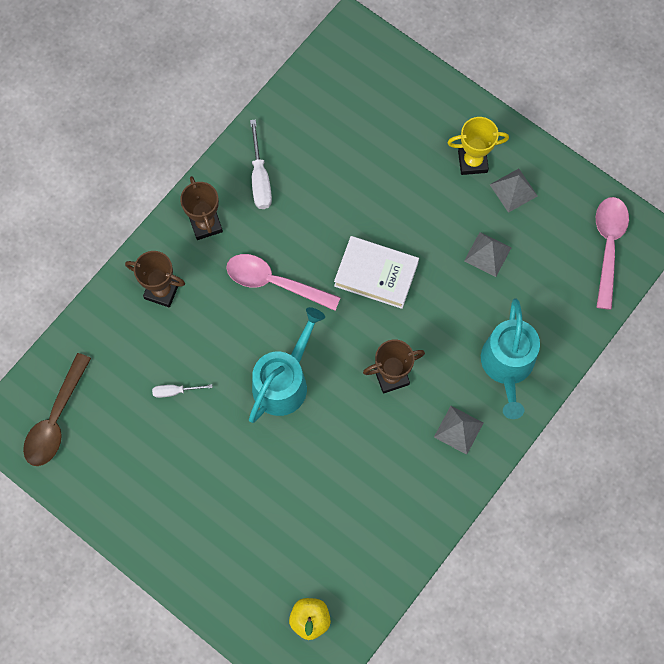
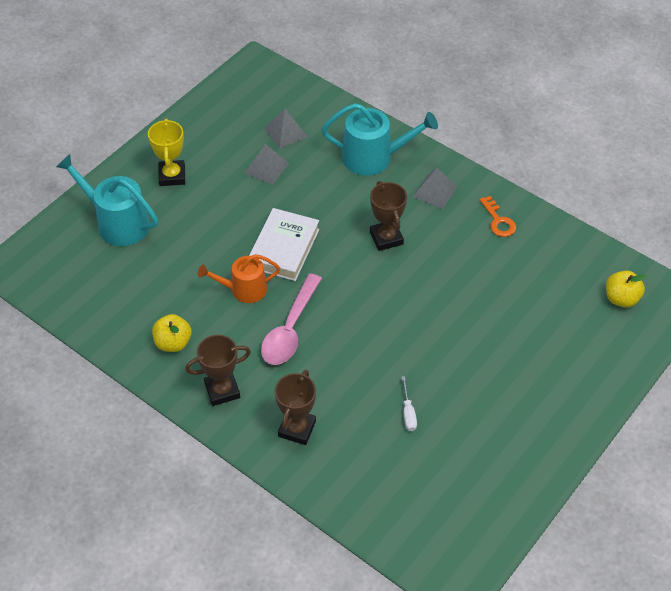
camera: 90 degrees left, 20 degrees down
brown spoon [23,353,91,466] -> none
turquoise watering can [249,307,325,423] -> turquoise watering can moved to [56,154,158,246]
white screwdriver [250,119,272,209] -> yellow apple [152,314,192,352]
grey pyramid [490,169,538,213] -> grey pyramid moved to [264,108,308,149]
pink spoon [596,197,629,310] -> none
none -> orange watering can [198,254,280,303]
none -> orange key [480,196,516,237]

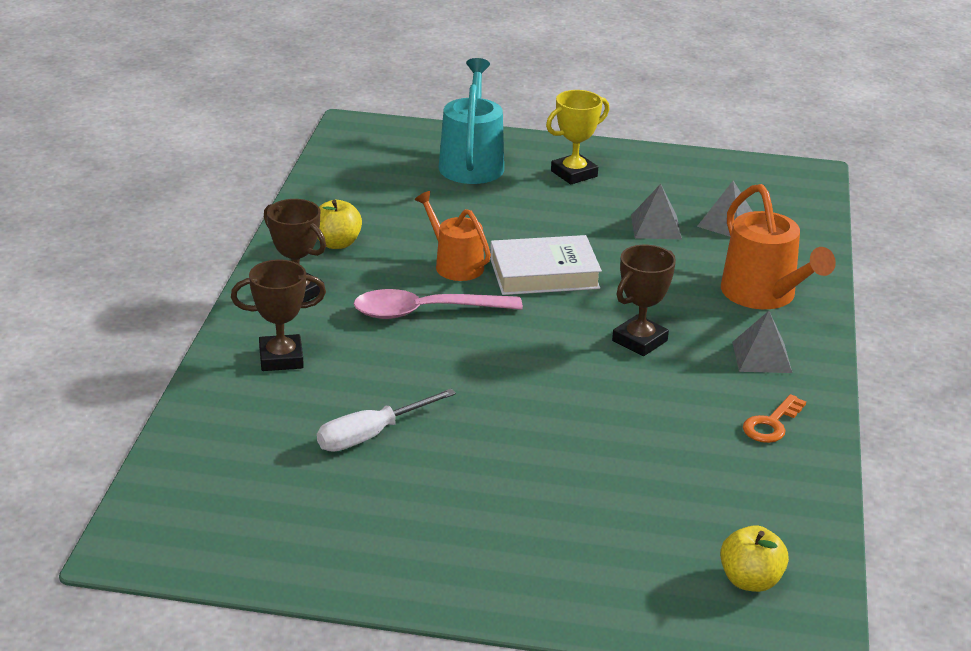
camera: 60 degrees right, 20 degrees down
turquoise watering can [322,103,438,176] -> orange watering can [721,184,836,309]
white screwdriver [401,376,417,431] -> white screwdriver [317,389,456,452], size x1.68

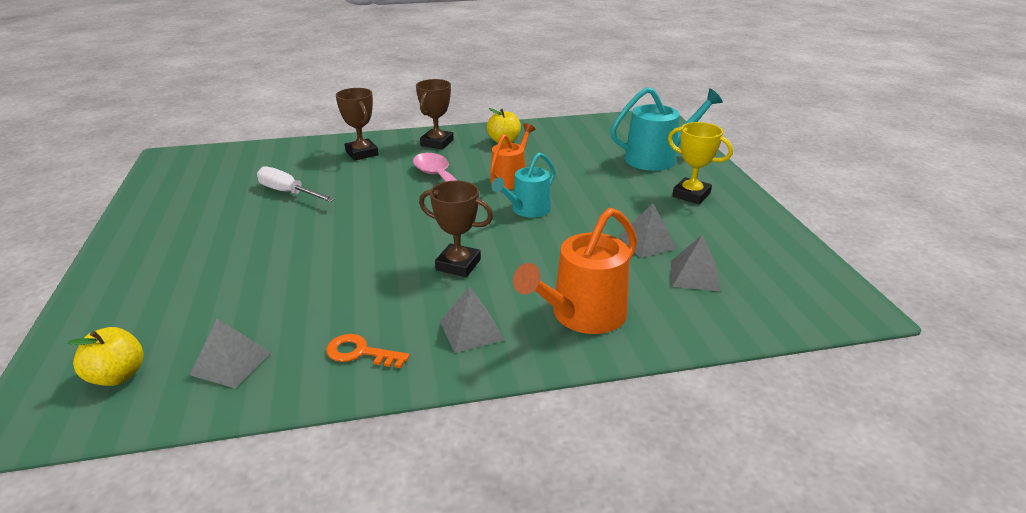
camera: 70 degrees right, 0 degrees up
white book [490,235,602,295] -> turquoise watering can [491,152,555,218]
none -> grey pyramid [190,318,271,389]

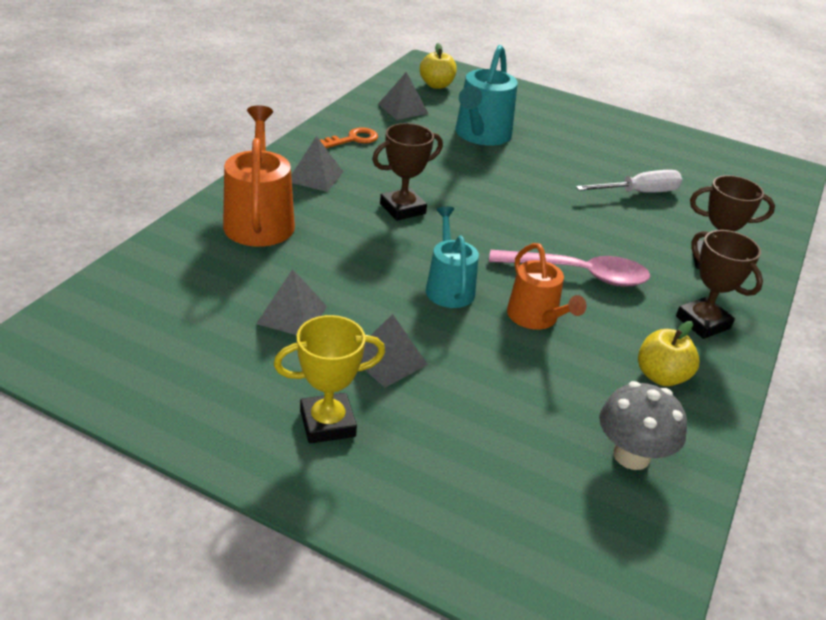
camera: 125 degrees right, 5 degrees up
turquoise watering can [611,87,723,171] -> turquoise watering can moved to [456,45,518,146]
grey pyramid [671,234,721,291] -> grey pyramid moved to [361,314,428,388]
none -> grey mushroom [599,381,687,470]

